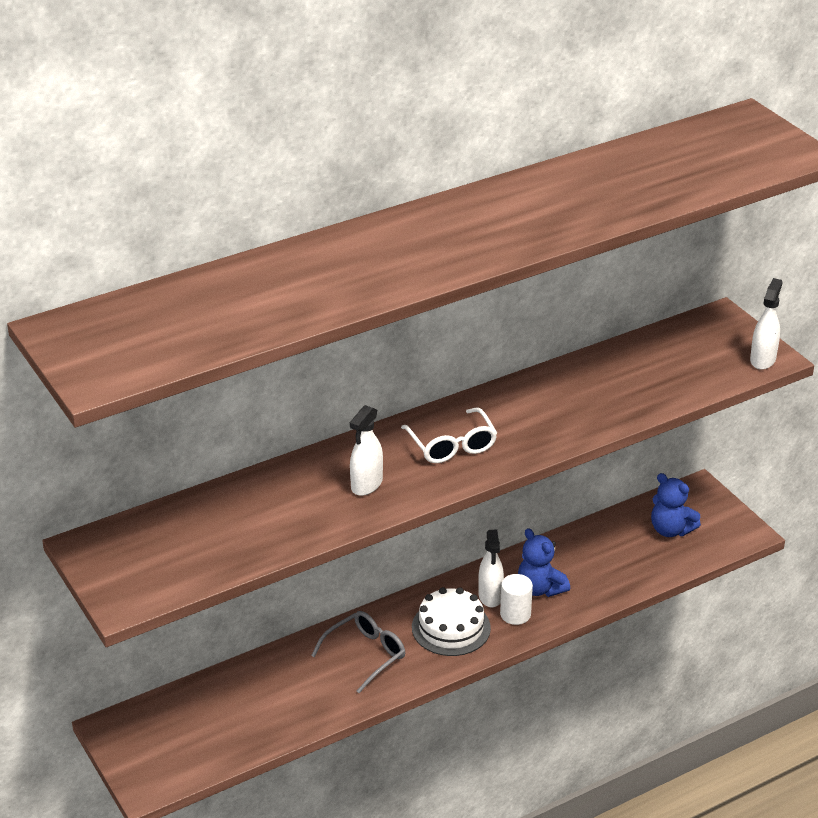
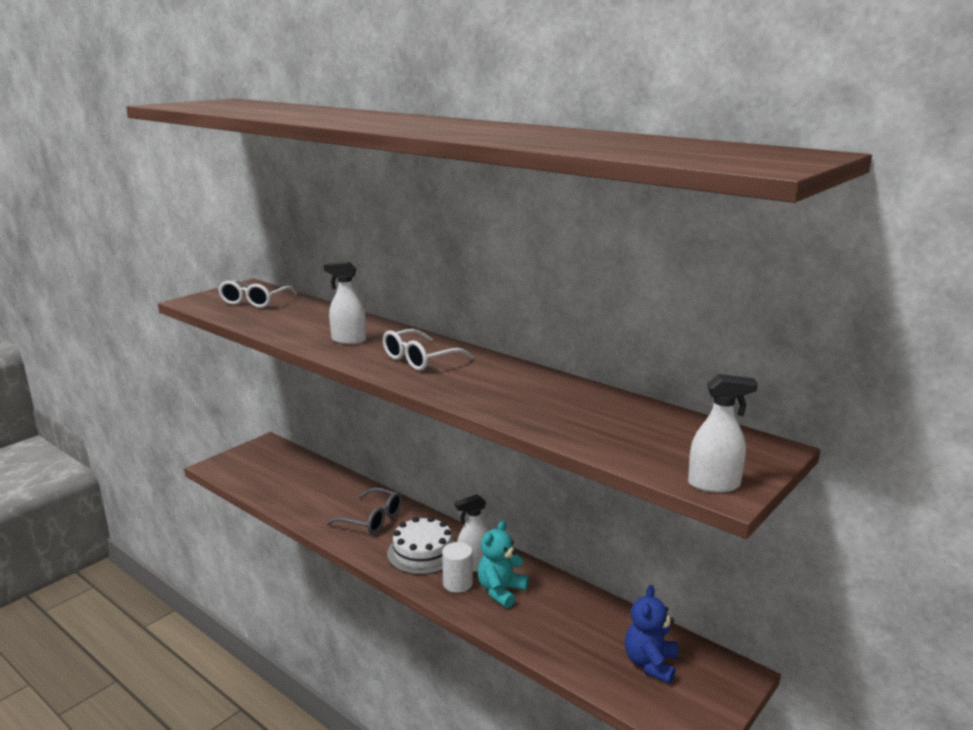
camera: 70 degrees right, 15 degrees down
blue teddy bear [518,528,570,597] -> turquoise teddy bear [477,520,529,608]
none -> white glasses [218,280,298,308]

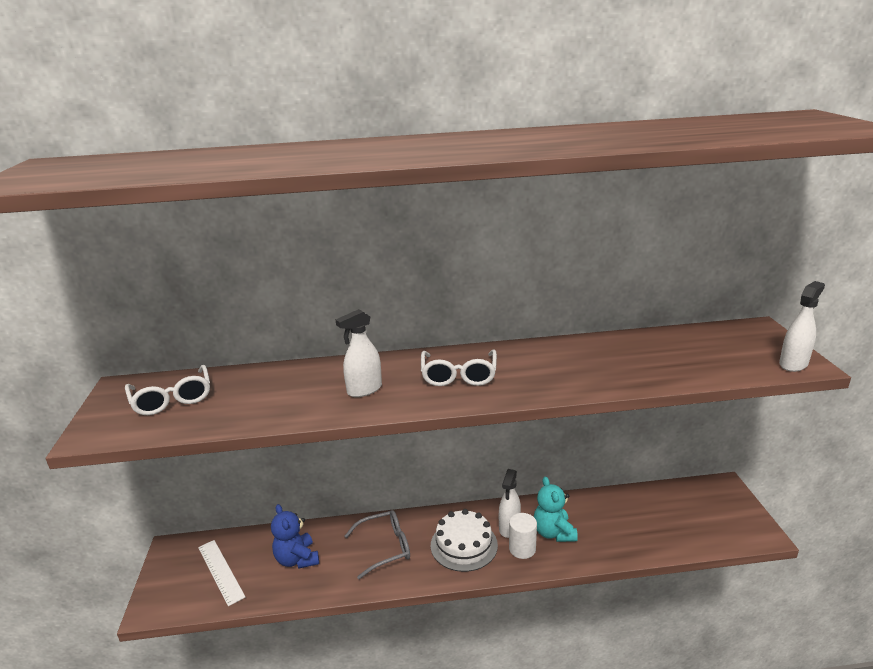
camera: 45 degrees left, 5 degrees up
blue teddy bear [625,585,678,684] -> blue teddy bear moved to [271,504,319,569]
none -> white ruler [198,540,245,606]

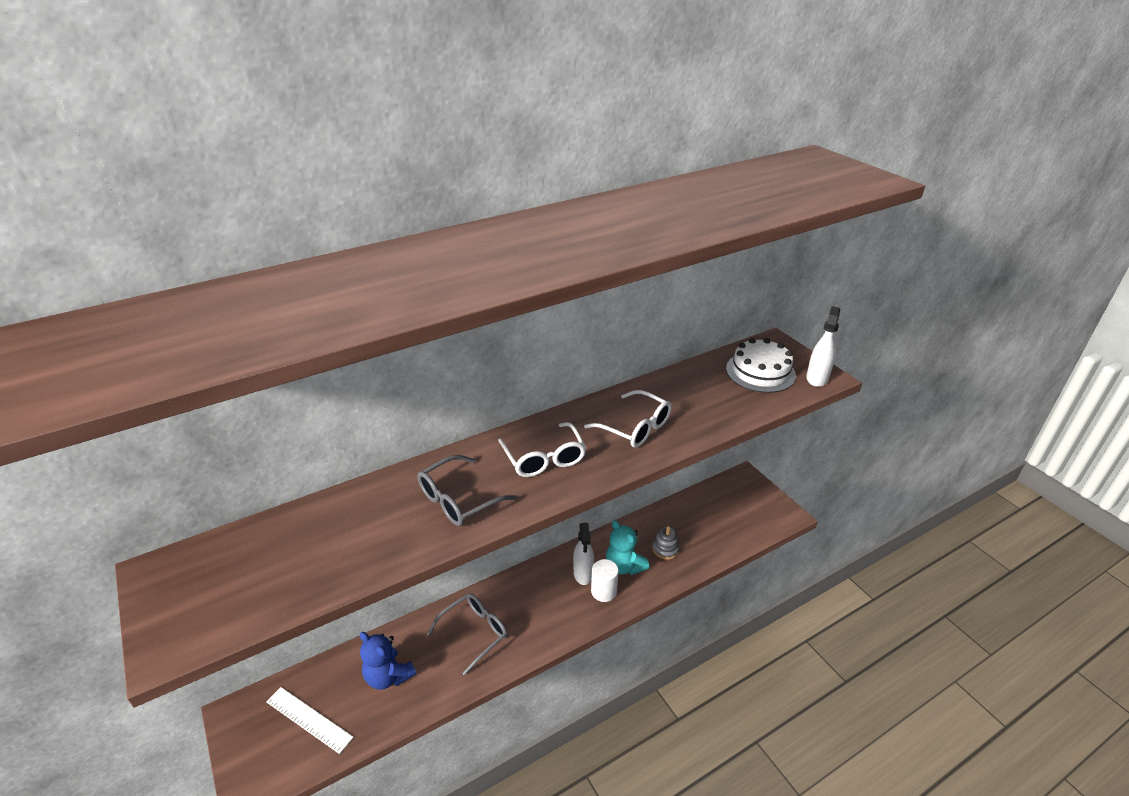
camera: 25 degrees left, 10 degrees up
white glasses [125,365,210,415] -> white glasses moved to [584,390,672,448]
white spray bottle [336,309,382,397] -> grey glasses [418,455,517,526]
white cake [431,509,498,572] -> white cake moved to [726,338,796,393]
none -> grey stacking toy [653,526,680,560]

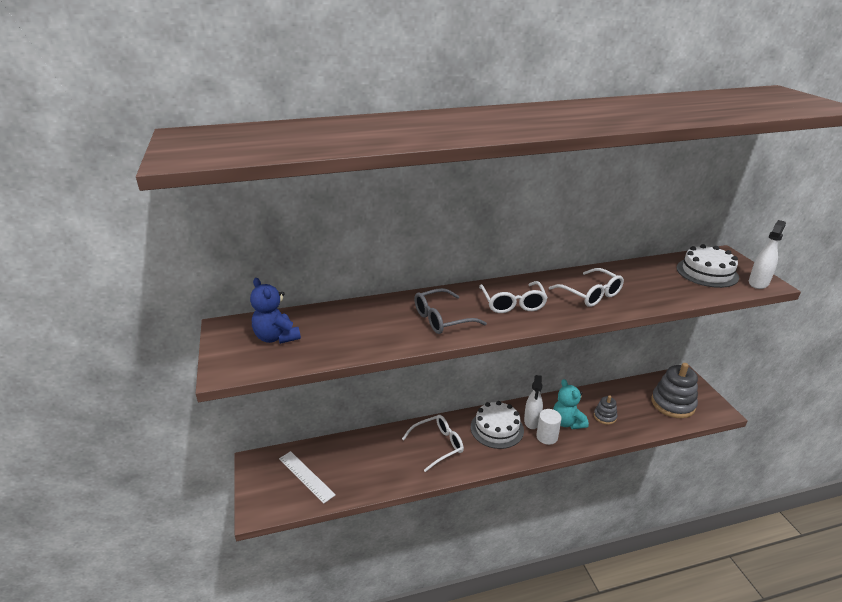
camera: 15 degrees right, 5 degrees down
blue teddy bear [360,632,416,690] -> blue teddy bear moved to [250,278,301,344]
grey glasses [427,593,508,676] -> white glasses [402,415,464,472]
none -> white cake [471,401,524,449]
none -> grey stacking toy [651,363,698,418]

